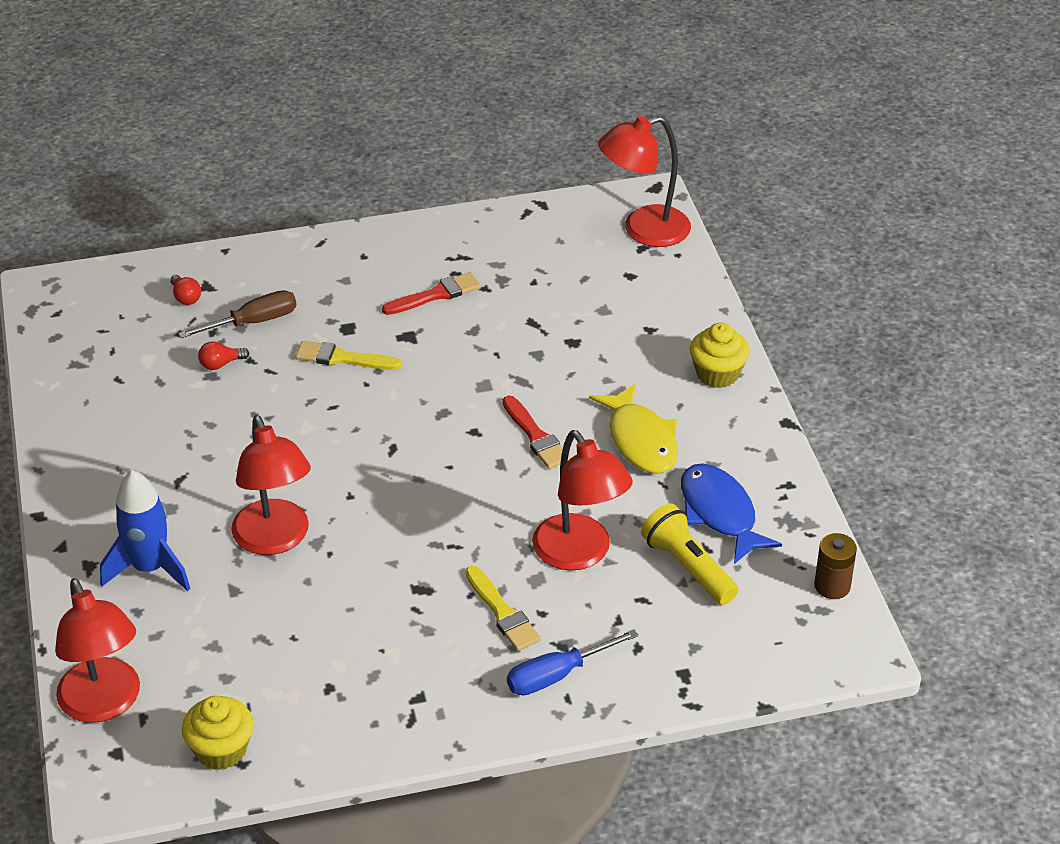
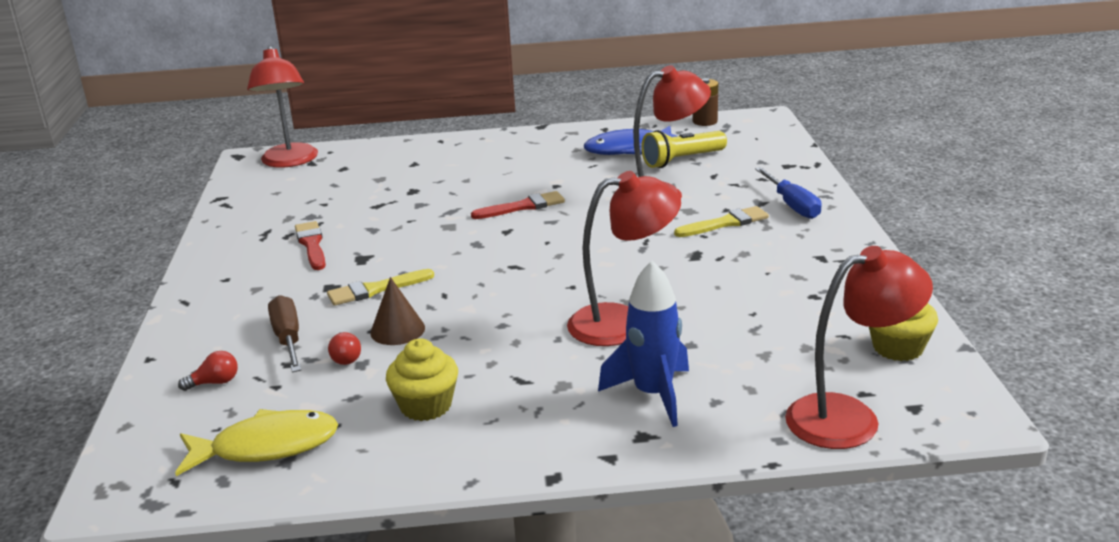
camera: 80 degrees left, 15 degrees down
yellow brush [295,341,402,370] -> yellow brush turned 45 degrees clockwise [327,269,434,306]
yellow fish [589,383,678,474] -> yellow fish moved to [175,409,338,476]
yellow cupcake [690,323,750,388] -> yellow cupcake moved to [386,339,458,421]
none -> brown cone [370,277,425,345]

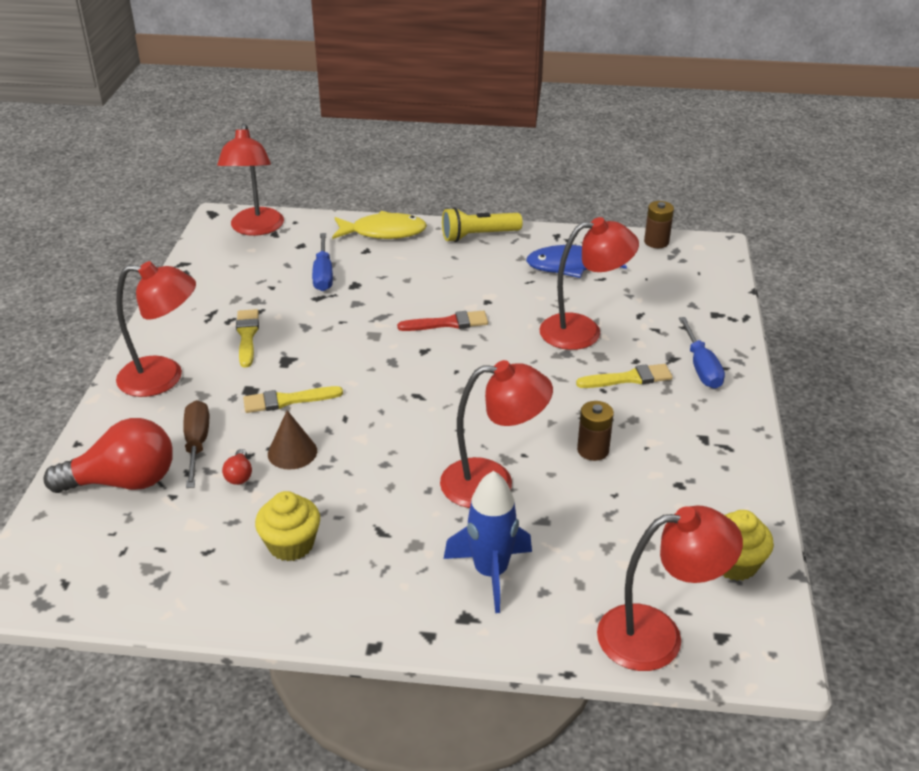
camera: 10 degrees right, 10 degrees up
yellow fish [175,409,338,476] -> yellow fish moved to [332,211,427,239]
red light bulb [178,351,238,391] -> red light bulb [43,418,173,493], size x2.44
red brush [295,221,326,270] -> yellow brush [236,309,259,368]
yellow flashlight [641,130,727,168] -> yellow flashlight moved to [442,207,523,242]
none -> red lamp [116,261,196,397]
none -> blue screwdriver [312,233,333,291]
none -> brown battery [577,401,614,461]

